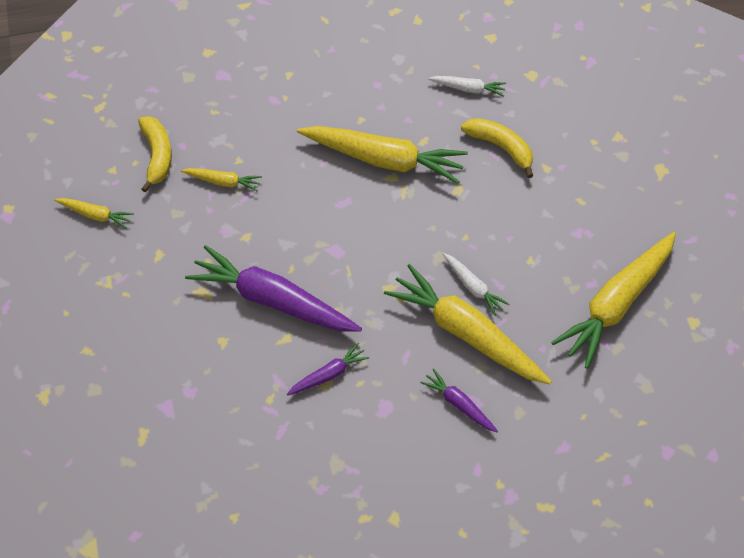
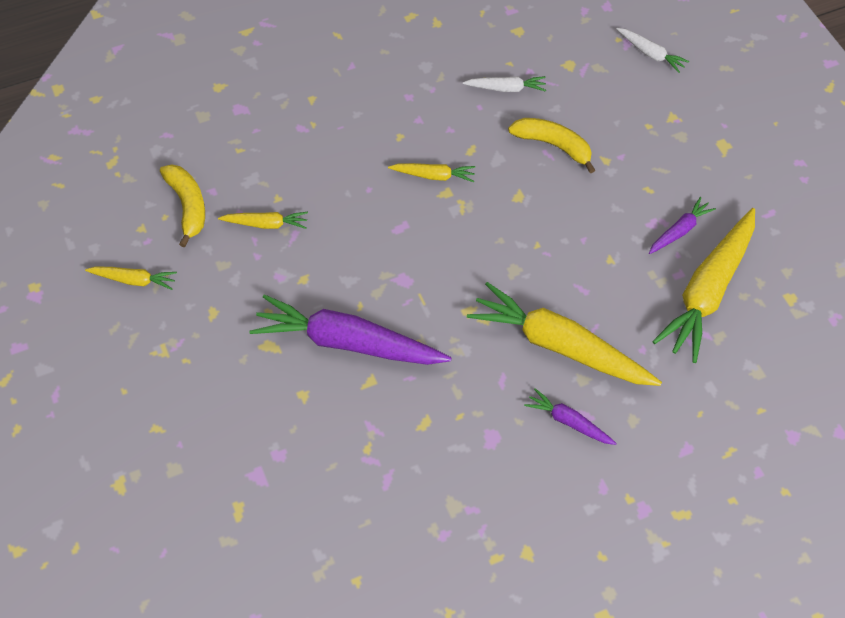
camera: 10 degrees left, 0 degrees up
purple carrot [287,343,369,396] -> purple carrot moved to [649,197,716,254]
yellow carrot [297,126,468,184] -> yellow carrot [388,163,475,183], size x0.47
white carrot [443,253,509,316] -> white carrot moved to [617,28,689,73]

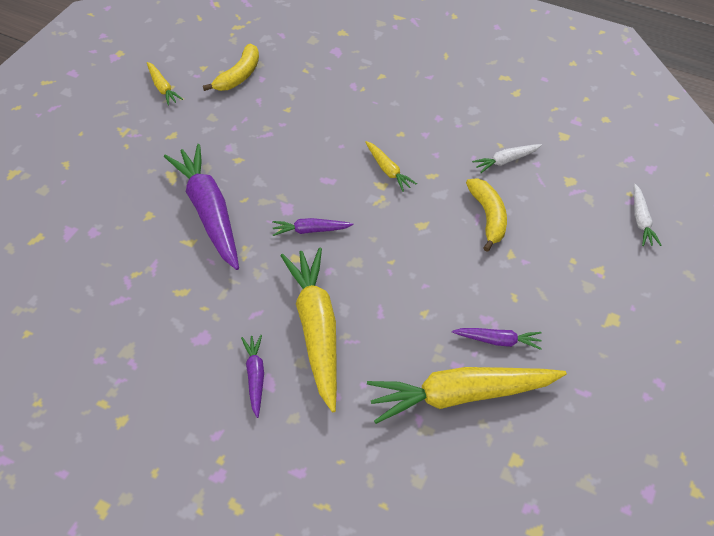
camera: 50 degrees right, 5 degrees down
yellow carrot [218,212,308,229] -> none
white carrot [463,76,546,92] -> white carrot turned 105 degrees clockwise [472,144,542,173]
none -> purple carrot [272,218,353,236]

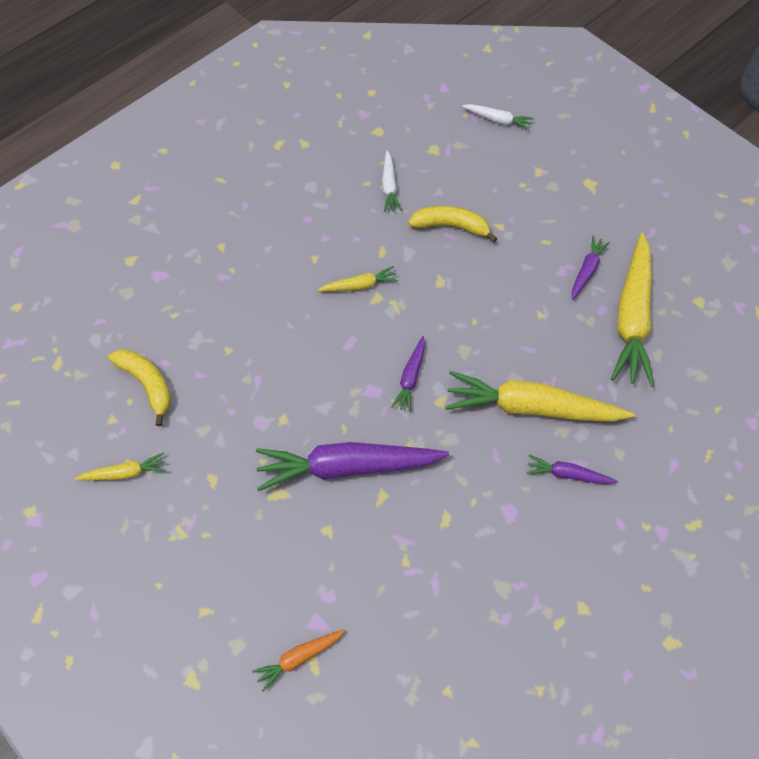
camera: 70 degrees left, 10 degrees up
none -> orange carrot [252,629,345,692]

